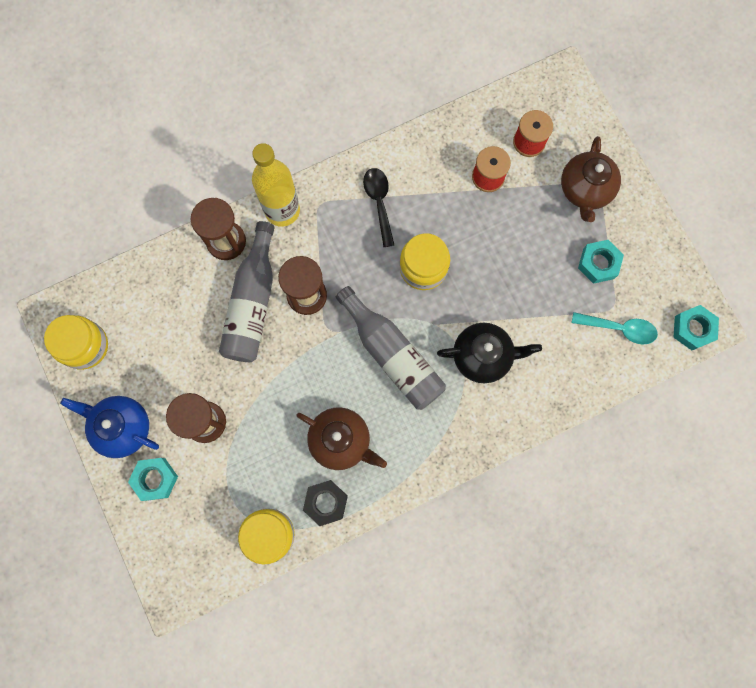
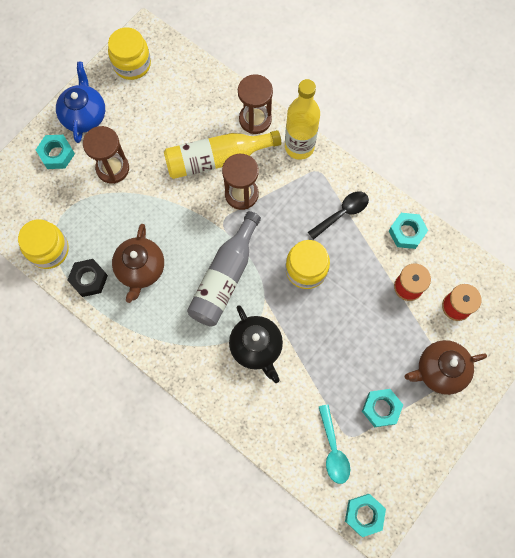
camera: 65 degrees right, 5 degrees down
grey bottle [219,221,275,362] -> yellow bottle [164,130,281,179]
none -> turquoise nut [389,213,428,249]

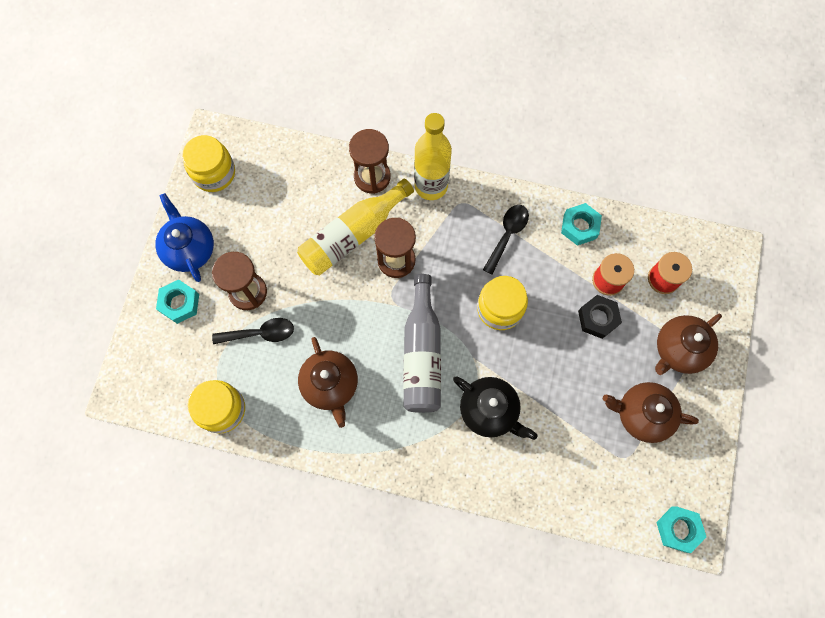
camera: 25 degrees left, 0 degrees up
black nut [67,259,108,297] -> black nut moved to [578,295,622,339]
turquoise spoon [319,404,350,484] -> none
turquoise nut [362,389,403,427] -> brown teapot [603,382,699,443]
none -> black spoon [212,318,294,344]

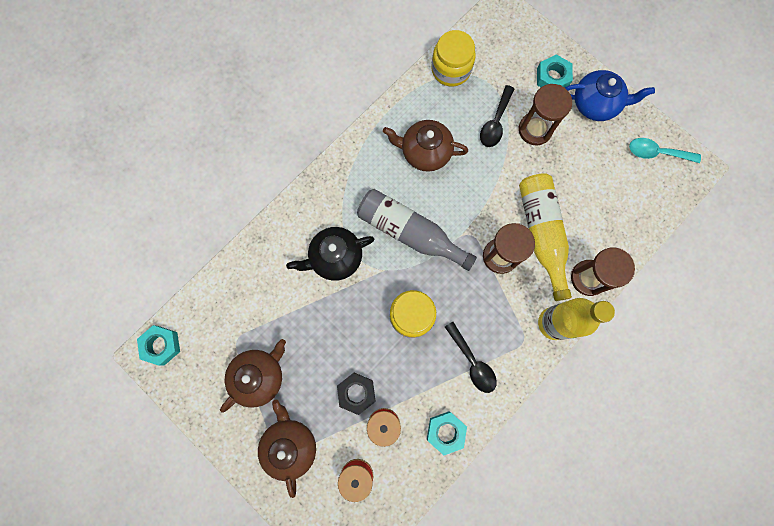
camera: 120 degrees right, 5 degrees up
yellow jar [182,135,235,192] -> turquoise spoon [629,138,701,163]

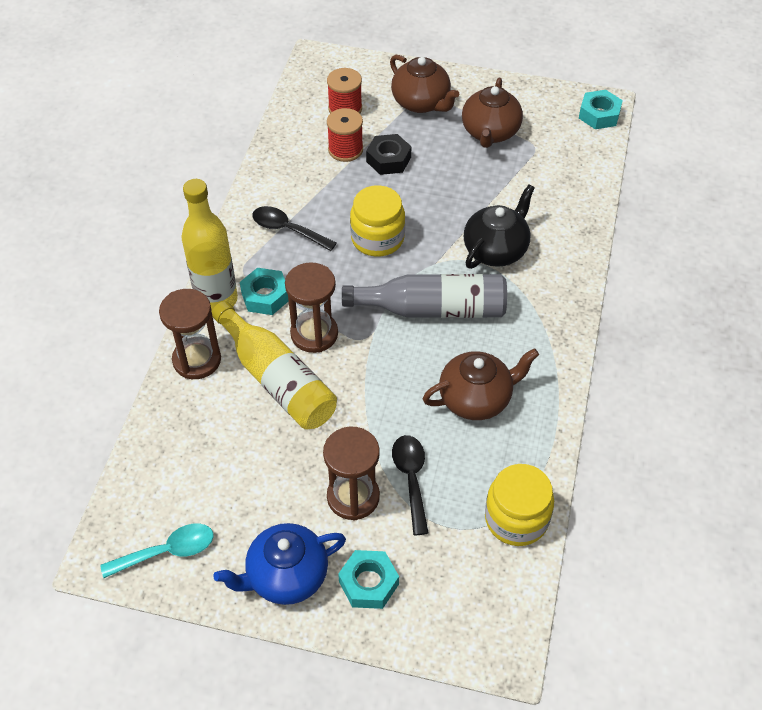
camera: 150 degrees right, 25 degrees down
turquoise nut [427,411,467,455] -> turquoise nut moved to [240,268,288,315]

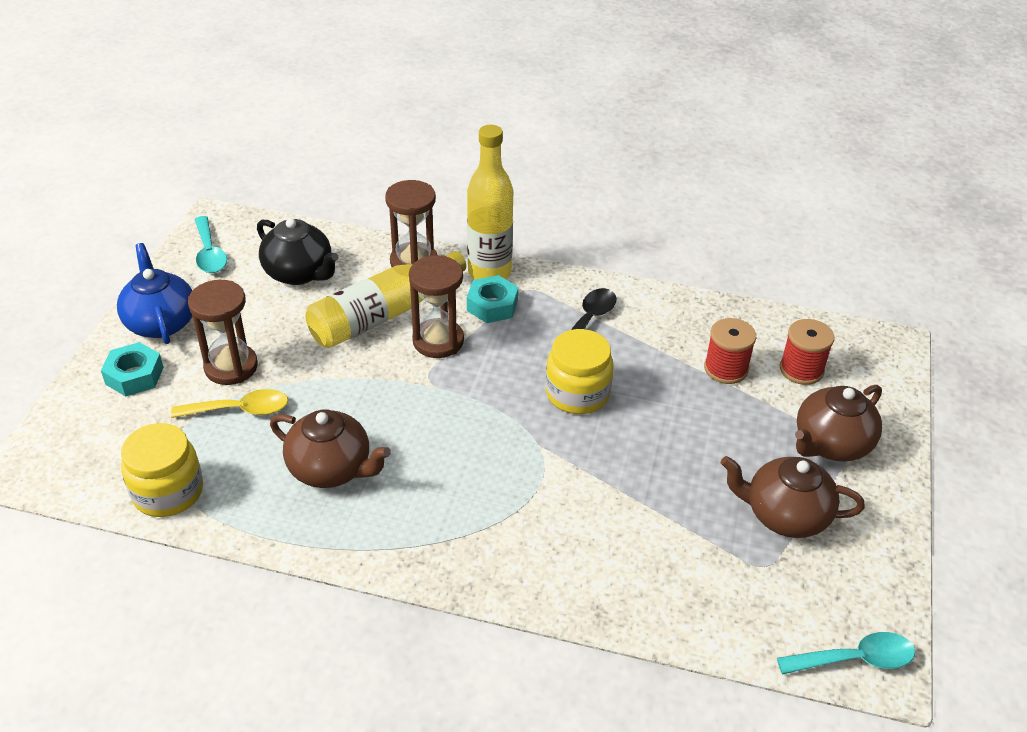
camera: 90 degrees right, 10 degrees down
grey bottle [342,274,507,318] -> none
black nut [366,134,412,175] -> none
black spoon [392,435,429,535] -> yellow spoon [171,389,288,418]
brown teapot [423,348,539,420] -> brown teapot turned 45 degrees counterclockwise [270,410,391,488]
black teapot [464,184,535,269] -> black teapot moved to [257,218,339,285]
turquoise nut [579,90,623,129] -> turquoise spoon [777,632,915,675]

